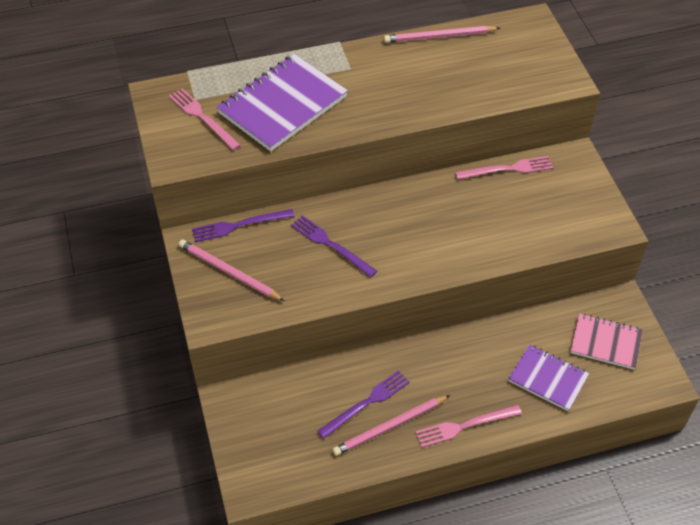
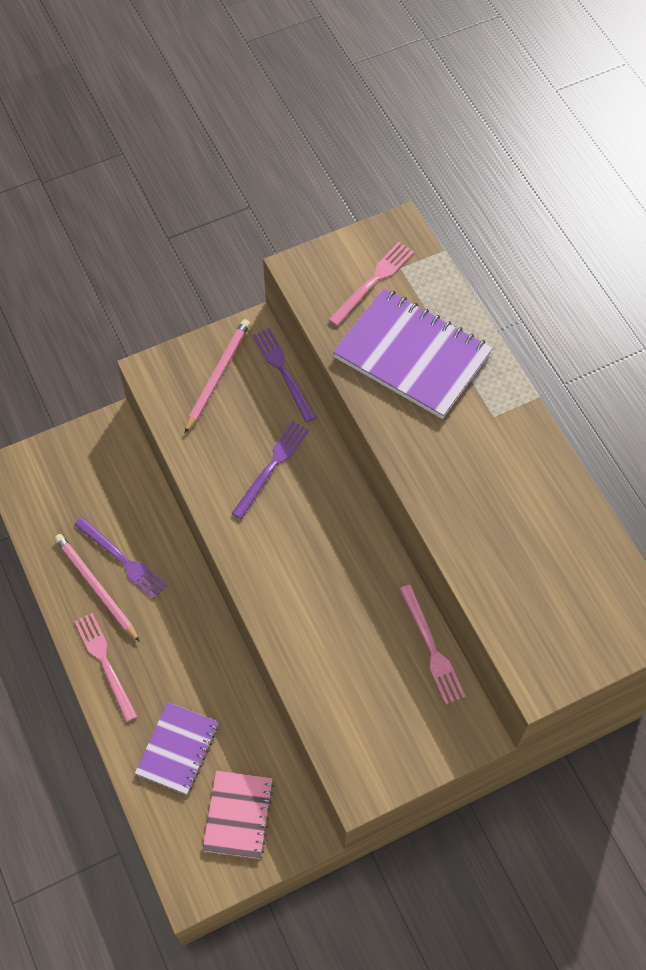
camera: 80 degrees right, 10 degrees up
pink pencil [384,26,500,43] -> none

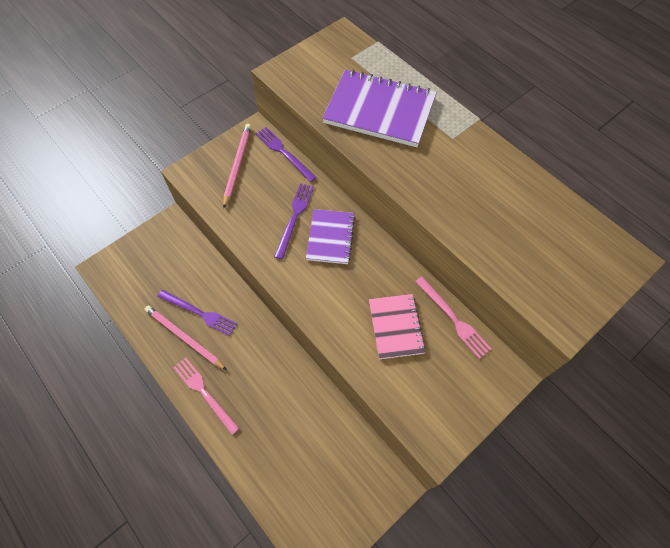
camera: 15 degrees left, 0 degrees up
purple notebook [135,702,219,795] -> purple notebook moved to [306,209,355,264]
pink notebook [202,771,274,859] -> pink notebook moved to [369,294,426,359]
pink fork [328,242,414,326] -> none

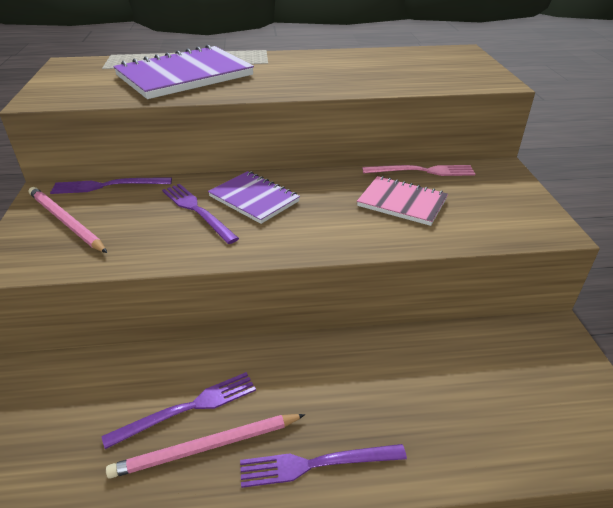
camera: 55 degrees left, 25 degrees down
pink fork [173,358,240,435] -> purple fork [240,444,407,488]

